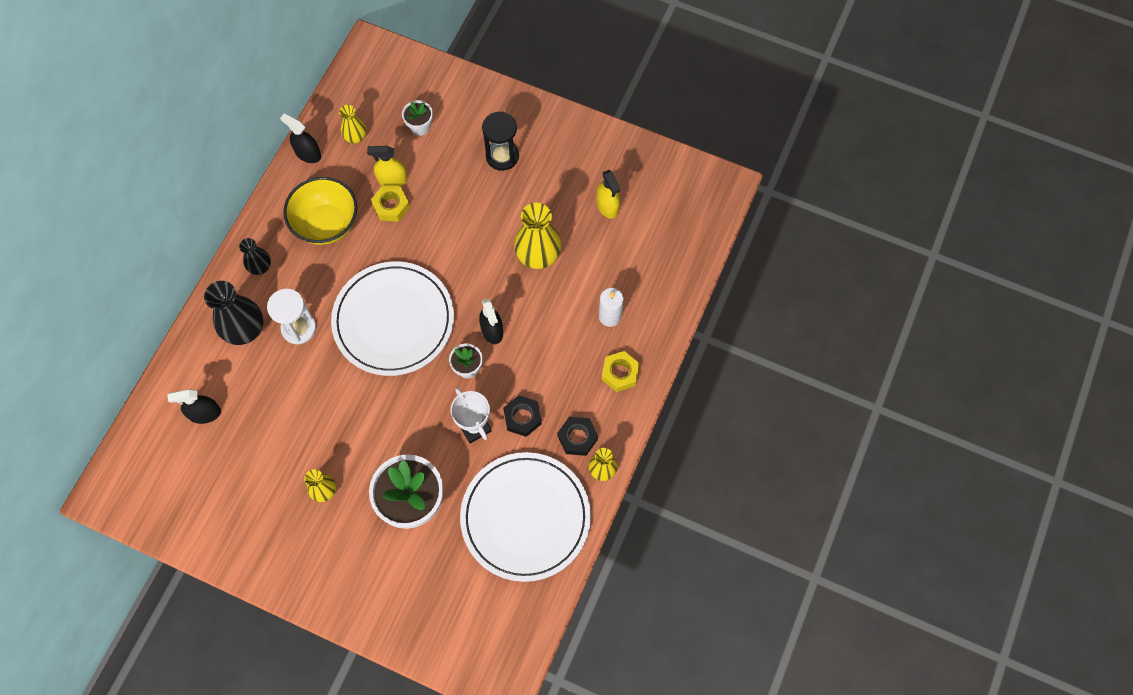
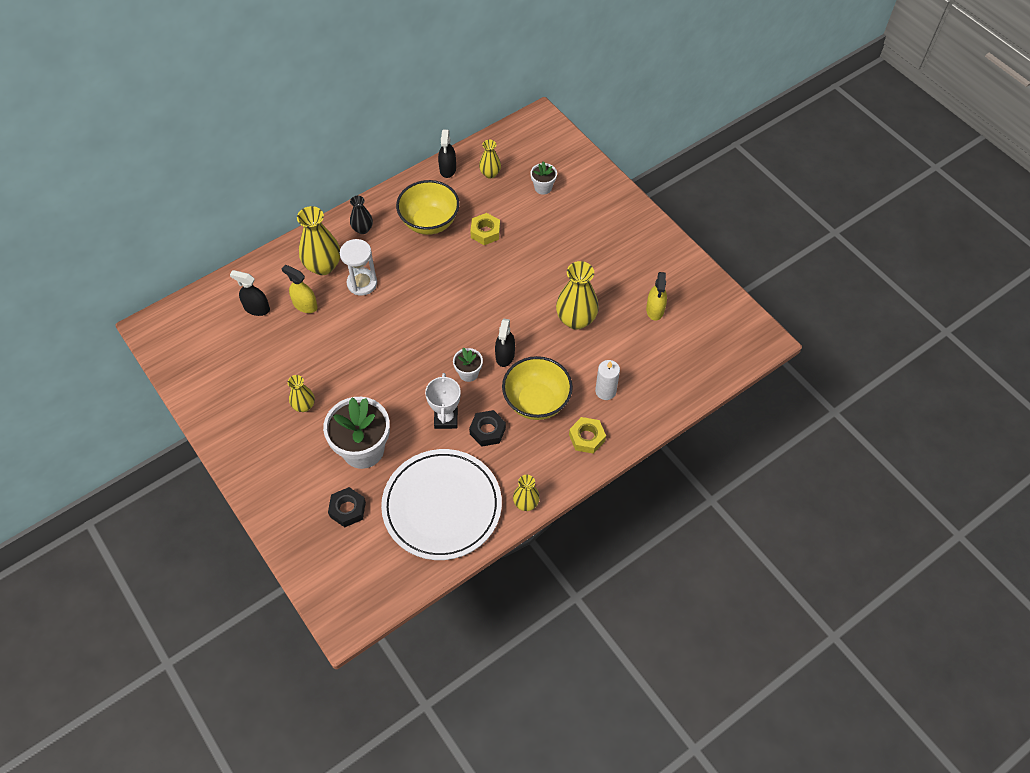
camera: 30 degrees right, 10 degrees down
black vase [204,281,264,345] -> yellow vase [297,206,340,275]
black spray bottle [280,113,321,163] -> black spray bottle turned 150 degrees counterclockwise [438,130,456,178]
white plate [331,262,454,376] -> none
yellow spray bottle [367,146,408,187] -> yellow spray bottle moved to [282,265,318,313]
black hourglass [482,112,519,171] -> none
black nut [558,417,598,456] -> black nut moved to [328,487,366,527]
none -> yellow bowl [502,356,573,420]

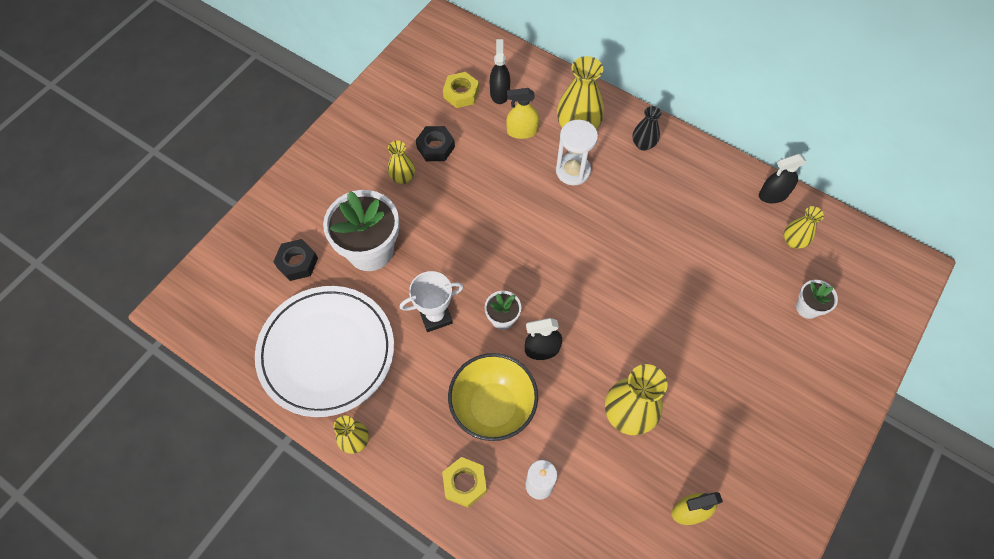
camera: 70 degrees right, 5 degrees up
yellow spray bottle [282,265,318,313] -> yellow spray bottle turned 105 degrees counterclockwise [506,88,539,139]
yellow bowl [396,180,459,235] -> none
black nut [469,410,506,447] -> black nut moved to [416,126,455,161]
yellow nut [470,213,500,245] -> yellow nut moved to [443,72,479,108]

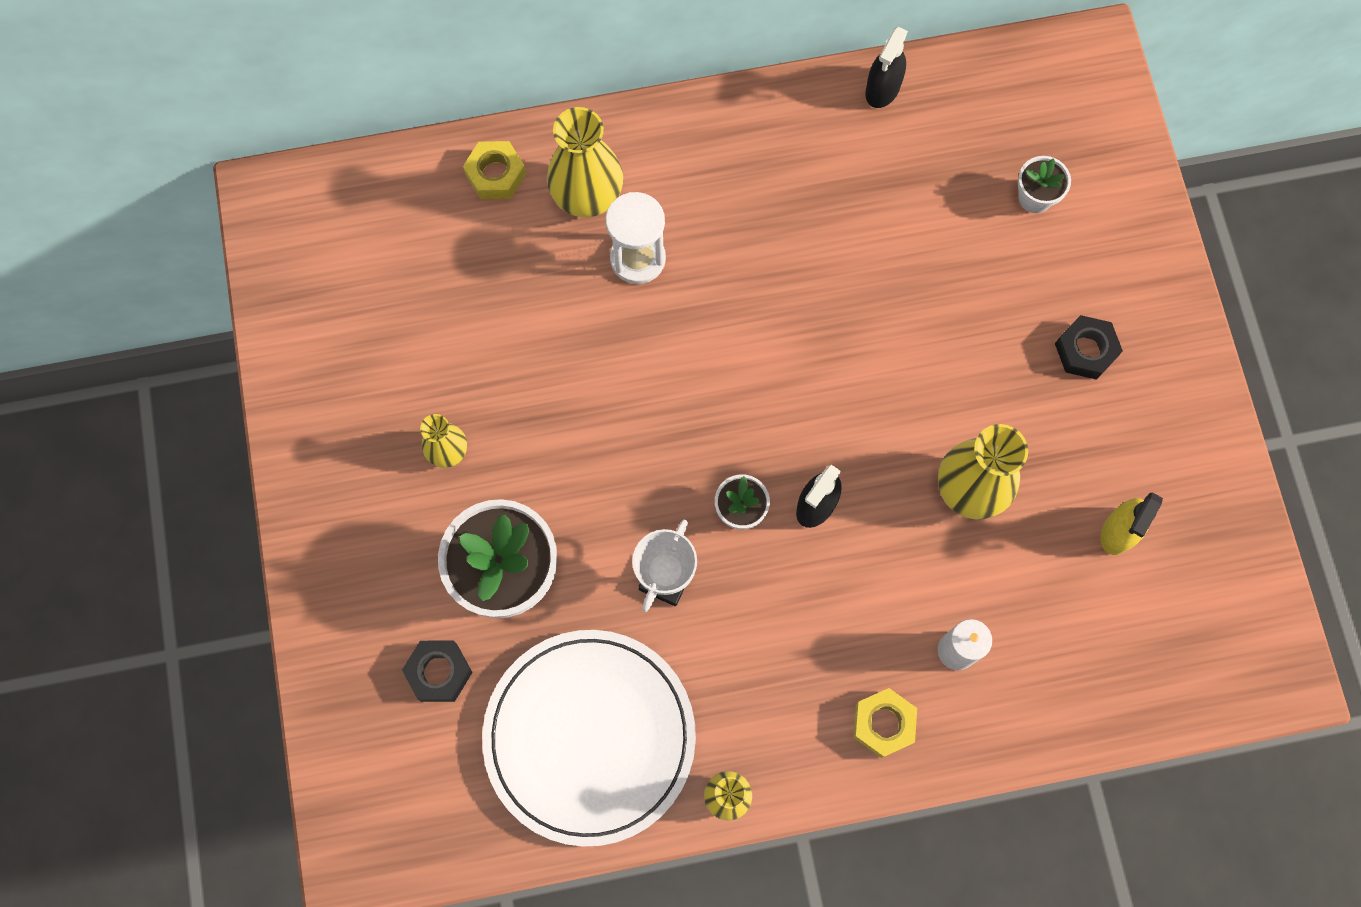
camera: 45 degrees left, 10 degrees up
black nut [416,126,455,161] -> black nut moved to [1055,315,1123,380]
yellow nut [443,72,479,108] -> yellow nut moved to [463,141,526,199]
yellow bowl [448,353,538,441] -> none
black spray bottle [490,39,510,104] -> none
yellow spray bottle [506,88,539,139] -> none
black vase [633,106,662,151] -> none
yellow vase [784,206,824,249] -> none

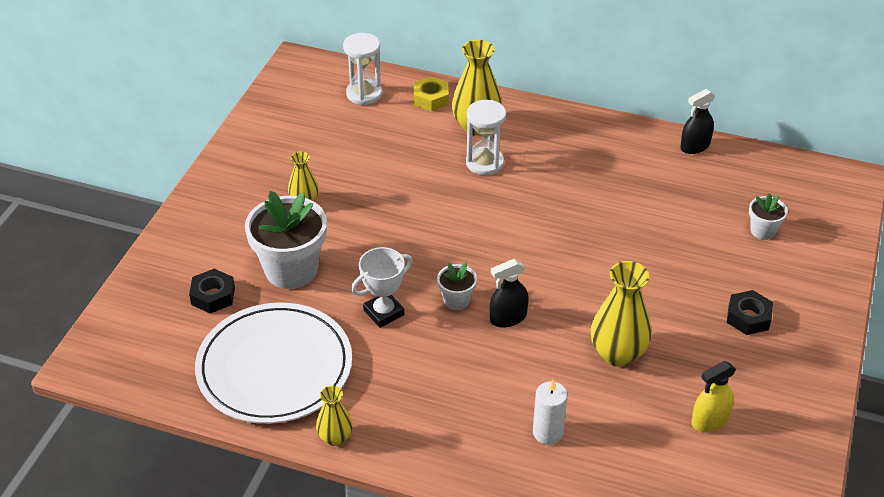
camera: 30 degrees right, 30 degrees down
yellow nut [853,688,917,758] -> none
none -> white hourglass [343,33,382,105]

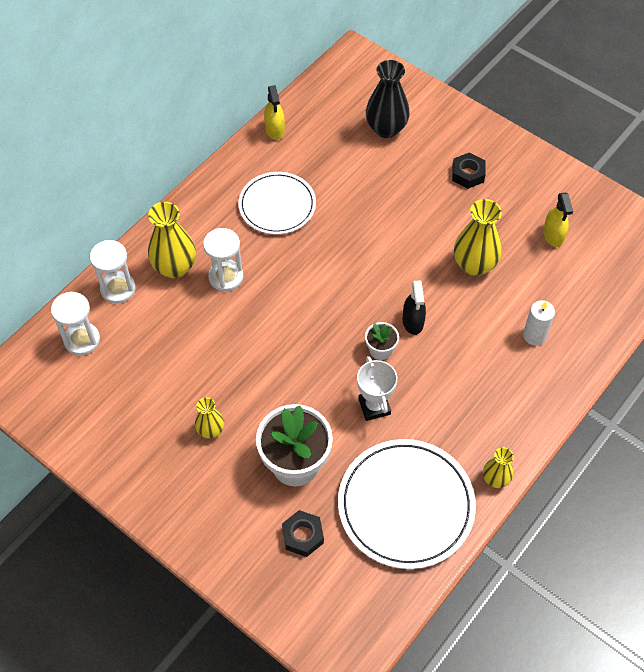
camera: 70 degrees left, 15 degrees up
yellow nut [414,76,449,111] -> white hourglass [90,240,136,304]
black spray bottle [680,89,715,154] -> yellow spray bottle [264,85,285,140]
white flower pot [749,193,788,240] -> black vase [366,60,410,138]
none -> white plate [238,172,316,234]

